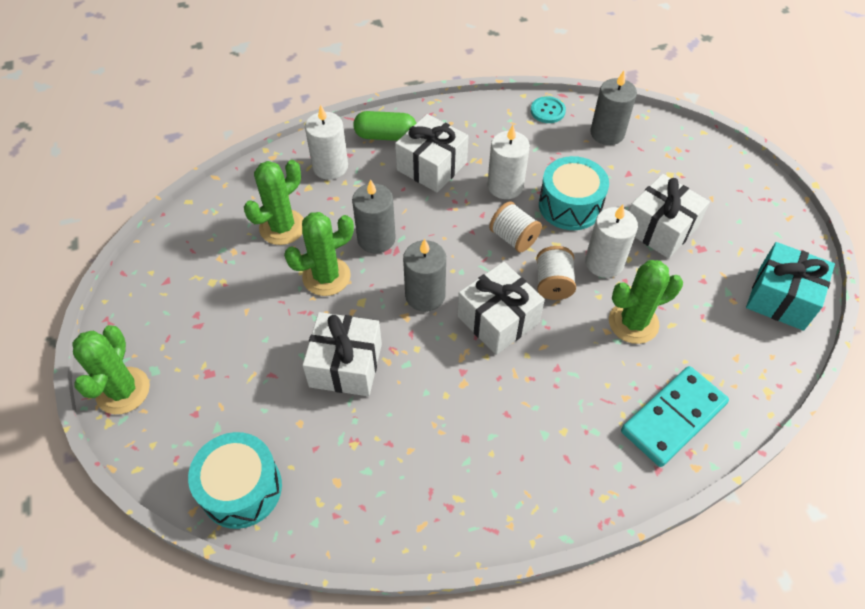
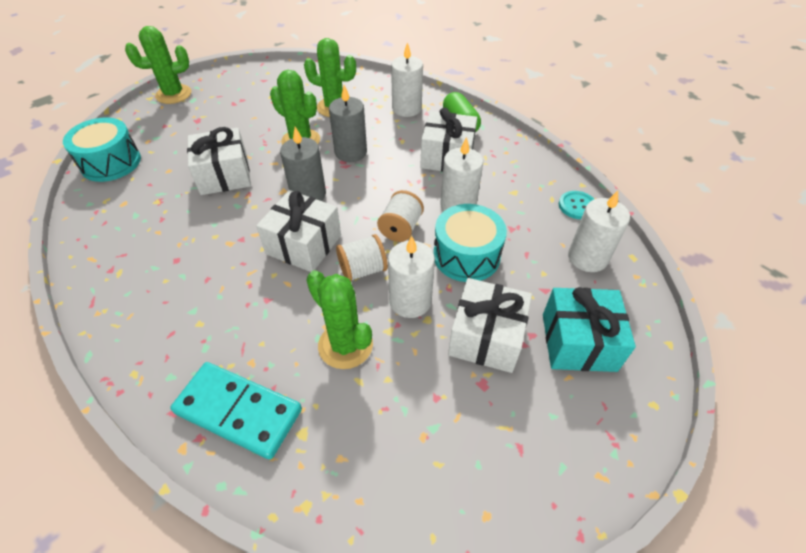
camera: 65 degrees right, 5 degrees down
grey candle [590,71,637,145] -> white candle [568,191,630,272]
turquoise gift [746,242,835,331] -> turquoise gift moved to [543,287,636,372]

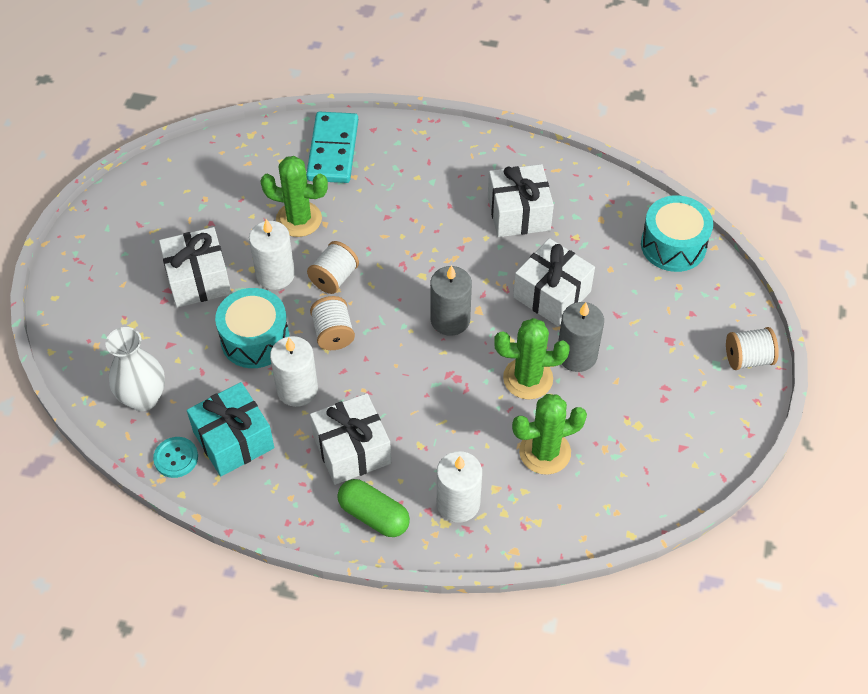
camera: 145 degrees right, 5 degrees up
green cactus [125,26,191,104] -> white spool [726,327,779,370]
turquoise domino [170,362,302,459] -> turquoise domino turned 75 degrees counterclockwise [306,112,358,183]
white gift [256,190,341,272] -> white gift moved to [488,164,554,237]
grey candle [329,85,367,162] -> grey candle moved to [559,302,604,372]
turquoise gift [543,287,636,372] -> turquoise gift moved to [187,382,274,476]
white candle [568,191,630,272] -> white vase [106,327,165,411]

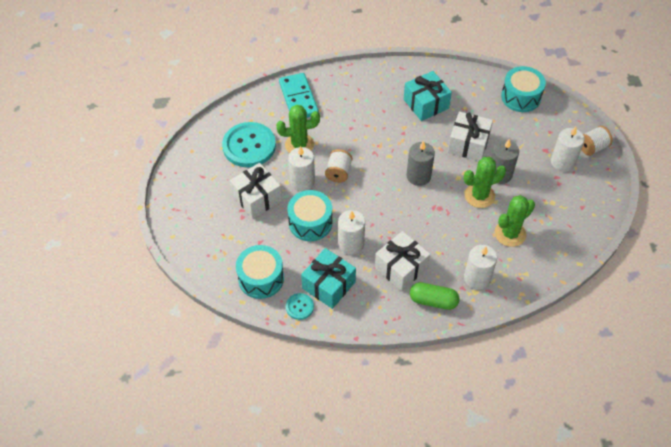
camera: 20 degrees left, 0 degrees up
white vase [106,327,165,411] -> turquoise drum [236,245,284,299]
white spool [310,296,355,350] -> none
white gift [488,164,554,237] -> turquoise gift [404,71,452,121]
none -> turquoise button [222,122,276,167]
none -> white candle [551,127,585,172]

